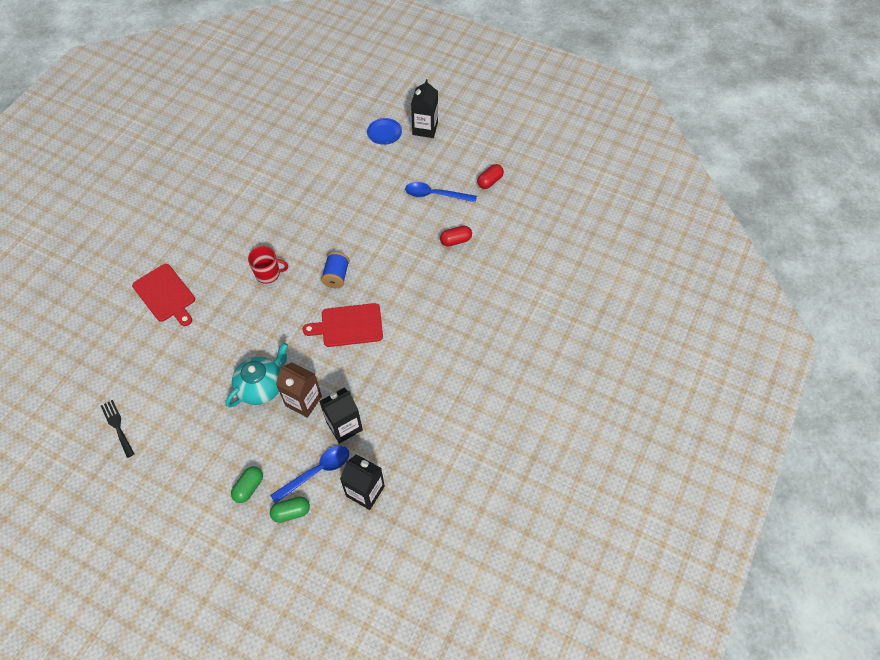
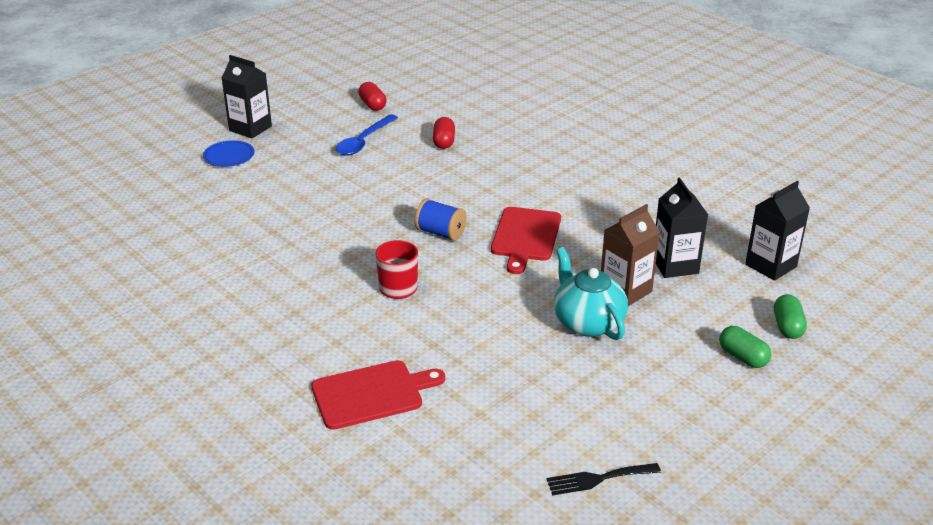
camera: 70 degrees left, 25 degrees down
blue spoon [270,446,349,503] -> none

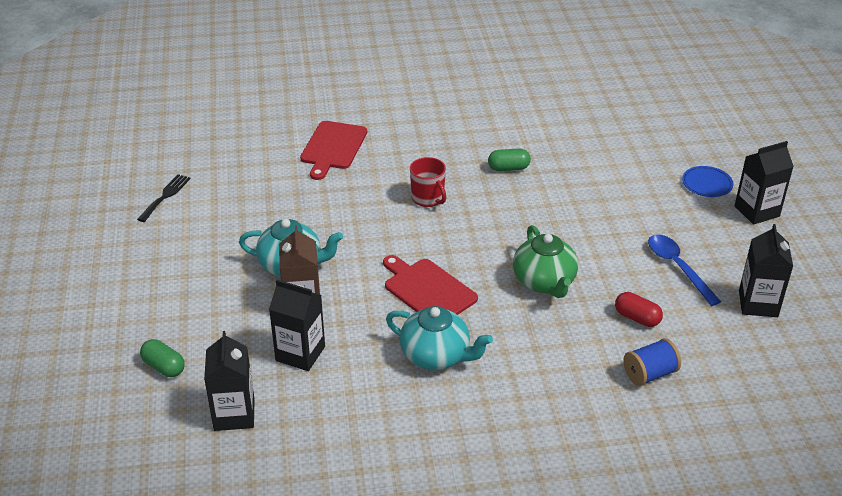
camera: 125 degrees right, 5 degrees up
red capsule [358,82,387,111] -> black carton [739,224,793,317]
blue spool [415,199,467,241] -> blue spool moved to [623,338,681,386]
green capsule [719,326,771,368] -> green capsule moved to [488,149,531,171]
none -> turquoise teapot [386,306,493,370]
none -> green teapot [513,225,578,298]

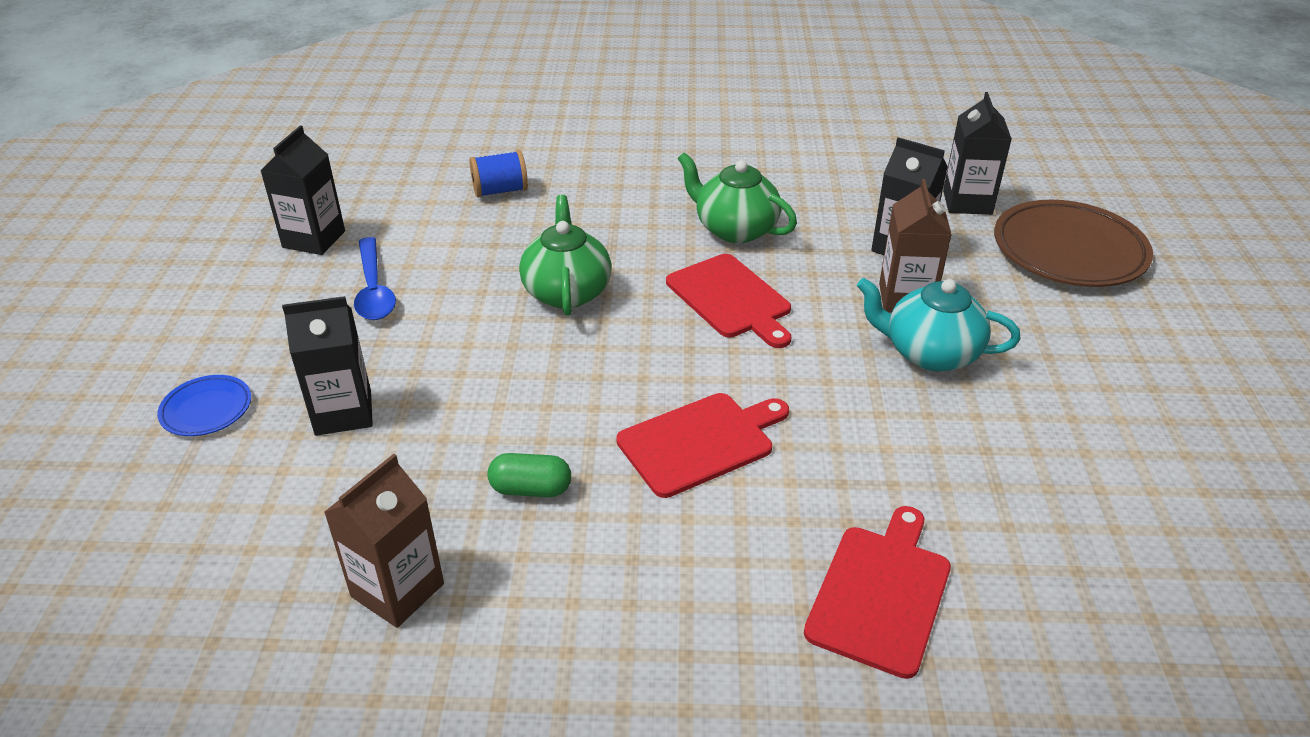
camera: 170 degrees left, 0 degrees up
black fork [137,174,191,222] -> none
green capsule [140,339,185,377] -> brown plate [994,200,1153,287]
turquoise teapot [386,306,493,370] -> green teapot [678,152,797,243]
red mug [410,157,446,207] -> red cutting board [616,393,789,498]
red capsule [615,292,663,327] -> none
black carton [735,141,794,225] -> black carton moved to [282,296,373,436]
none -> brown carton [324,454,444,628]

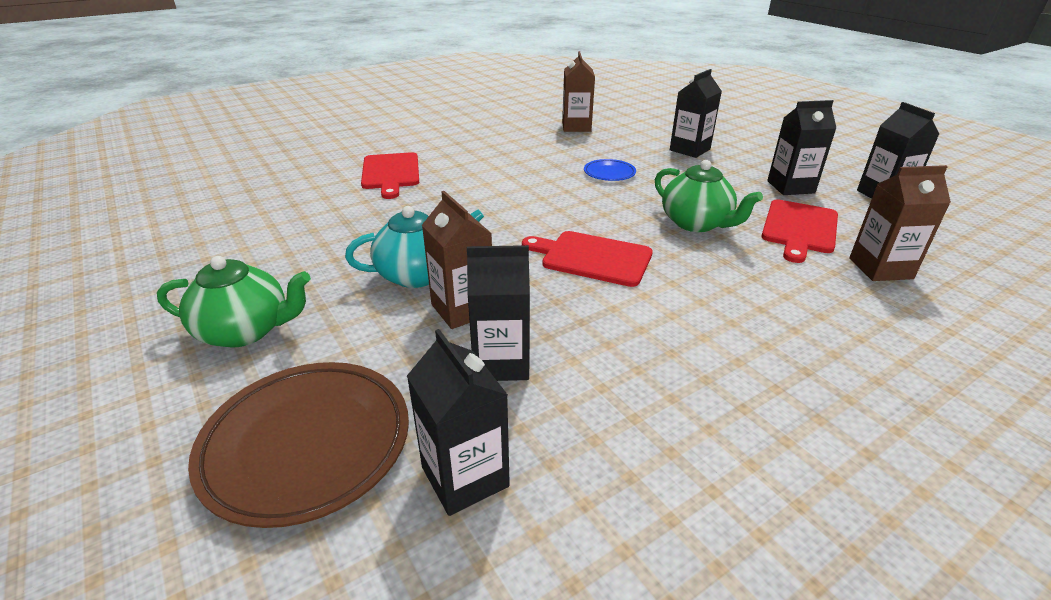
camera: 145 degrees right, 5 degrees down
blue plate [157,375,251,436] -> blue plate moved to [584,159,636,181]
blue spoon [354,237,396,320] -> black carton [767,100,836,195]
blue spool [470,150,528,198] -> brown carton [849,165,951,281]
green capsule [487,453,571,497] -> none
red cutting board [616,393,789,498] -> red cutting board moved to [761,199,838,263]
green teapot [678,152,797,243] -> green teapot moved to [157,256,311,348]

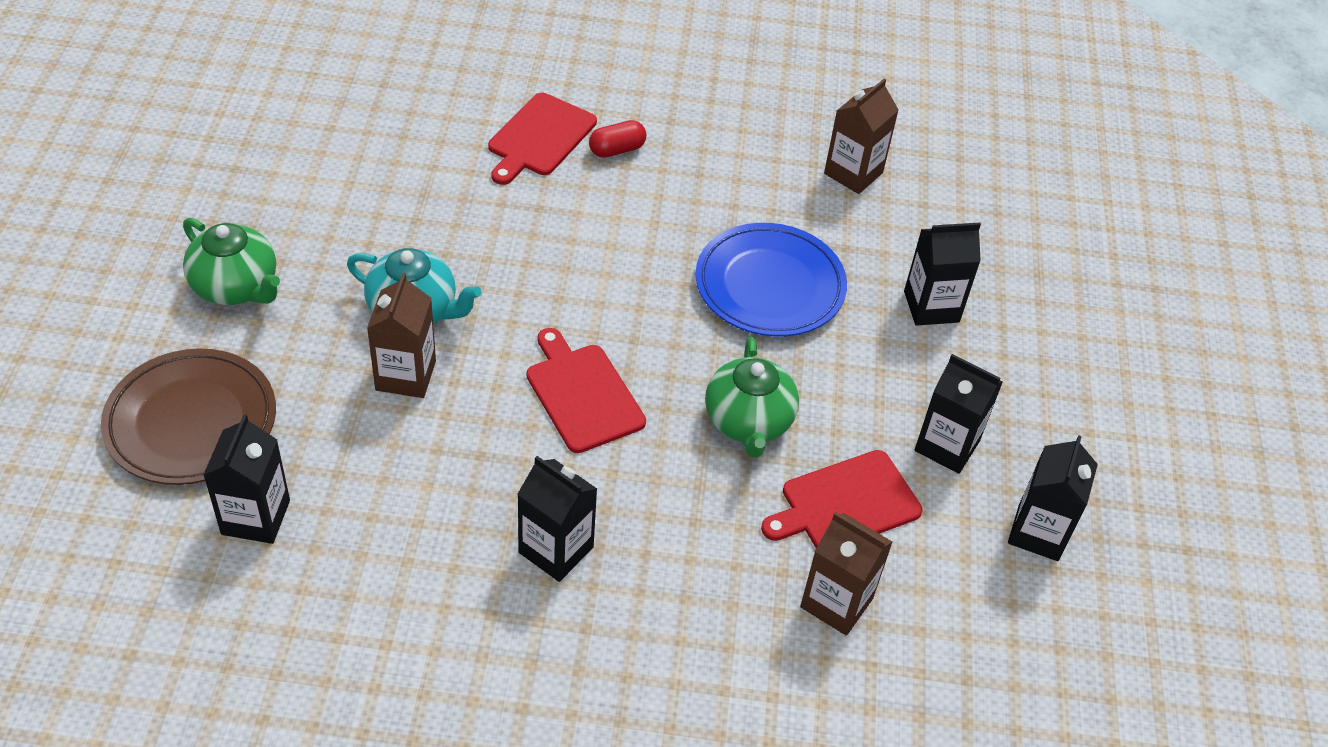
camera: 35 degrees right, 15 degrees up
black carton [467,245,530,381] -> black carton moved to [517,456,597,582]
blue plate [584,159,636,181] -> blue plate [695,223,847,337], size x2.04
none -> red capsule [589,120,646,158]

